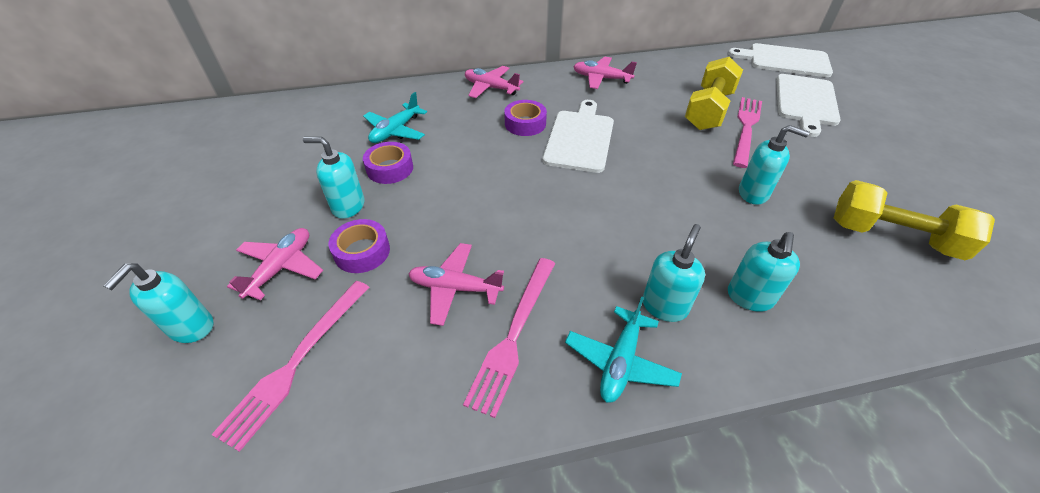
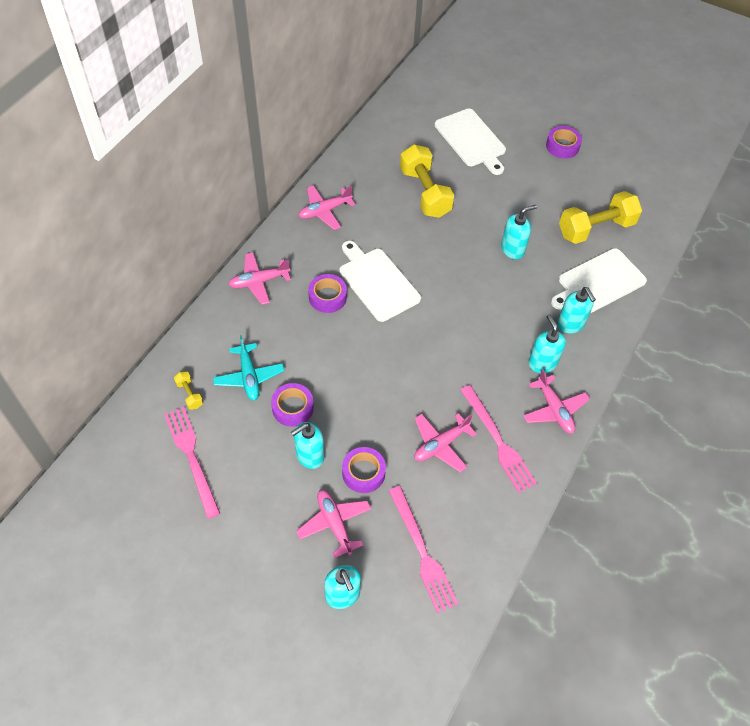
camera: 50 degrees left, 10 degrees up
turquoise plane [565,296,682,403] -> pink plane [523,369,590,433]
white cutting board [728,43,833,77] -> white cutting board moved to [551,248,647,313]
pink fork [733,97,762,168] -> pink fork moved to [165,407,220,519]
none -> yellow dumbbell [174,371,203,410]
none -> purple tape [546,126,582,159]

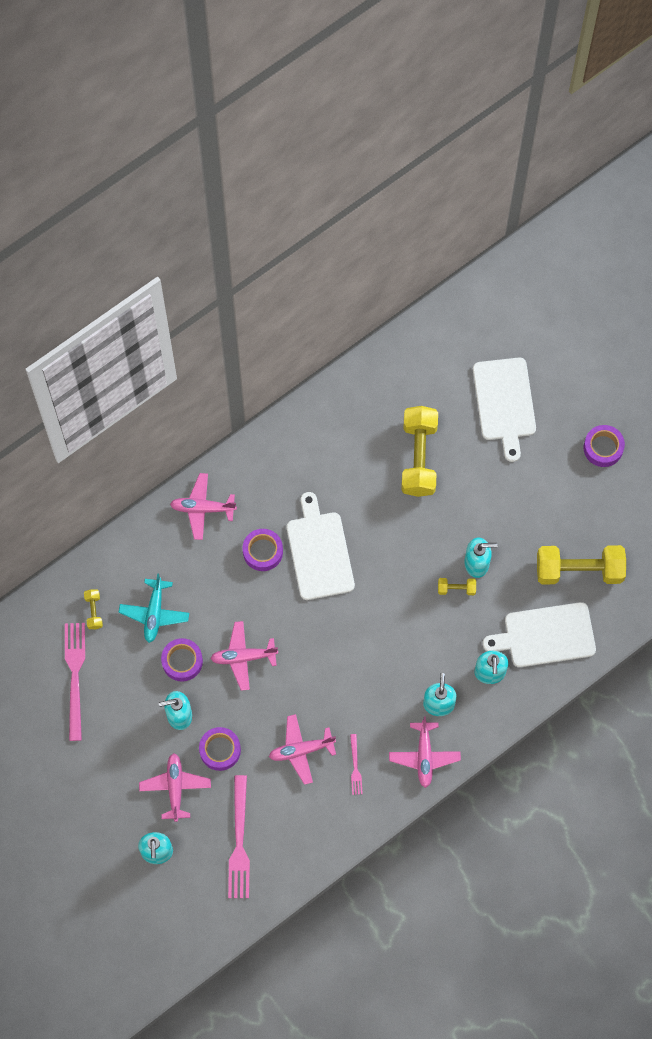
camera: 25 degrees right, 15 degrees up
pink plane [299,185,356,230] -> pink plane moved to [210,621,278,691]
pink fork [460,385,537,493] -> pink fork [350,734,363,795], size x0.50
none -> yellow dumbbell [438,578,476,595]

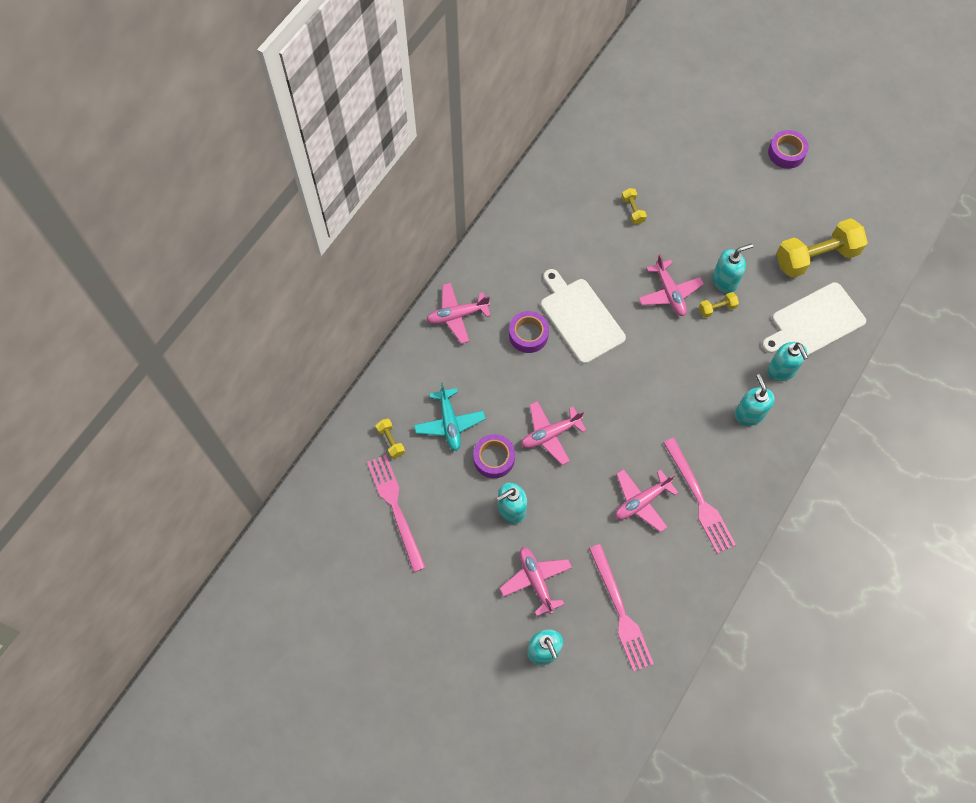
camera: 20 degrees left, 5 degrees down
purple tape [199,727,241,771] -> none
pink fork [350,734,363,795] -> pink fork [663,438,736,554], size x1.99
pink plane [389,717,461,788] -> pink plane moved to [639,254,704,316]
yellow dumbbell [401,406,438,497] -> yellow dumbbell [621,188,647,224], size x0.44
white cutting board [473,358,536,462] -> none

